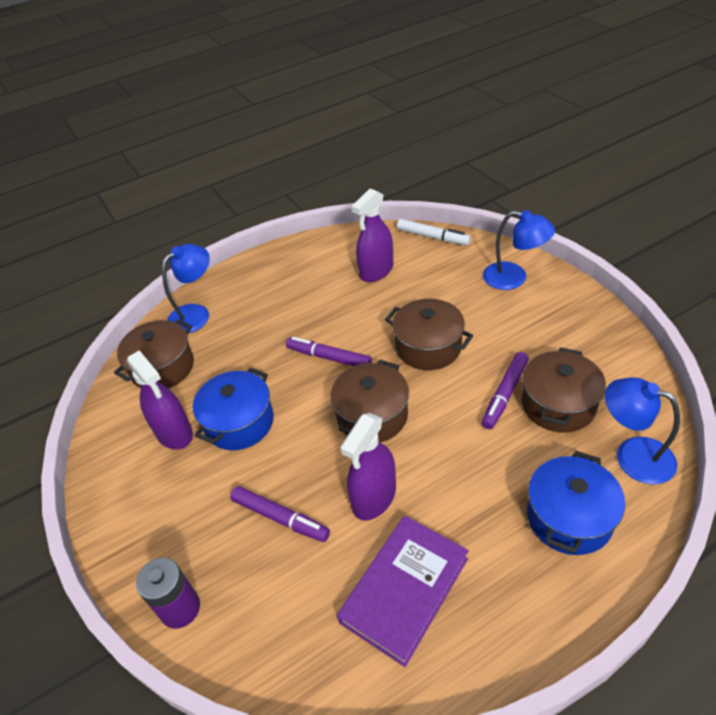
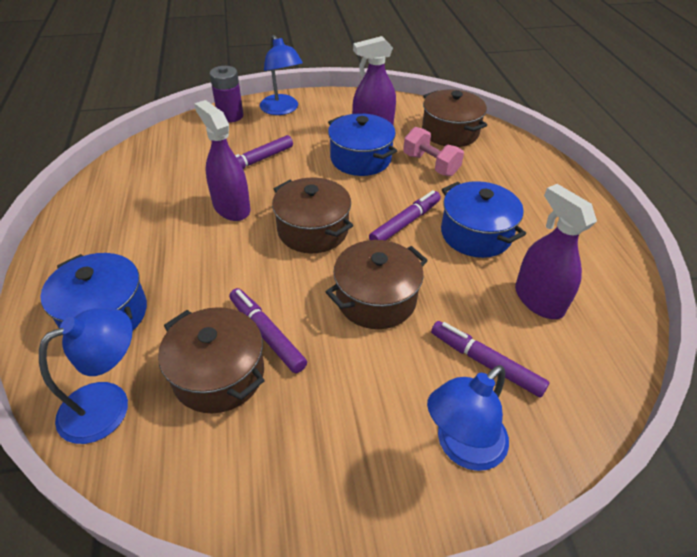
camera: 105 degrees right, 0 degrees up
blue lamp [162,244,210,333] -> blue lamp moved to [260,35,303,115]
purple book [337,515,469,667] -> none
white marker [397,219,471,245] -> none
none -> pink dumbbell [403,127,464,176]
none -> purple marker [431,321,549,398]
none -> blue pot [441,181,526,258]

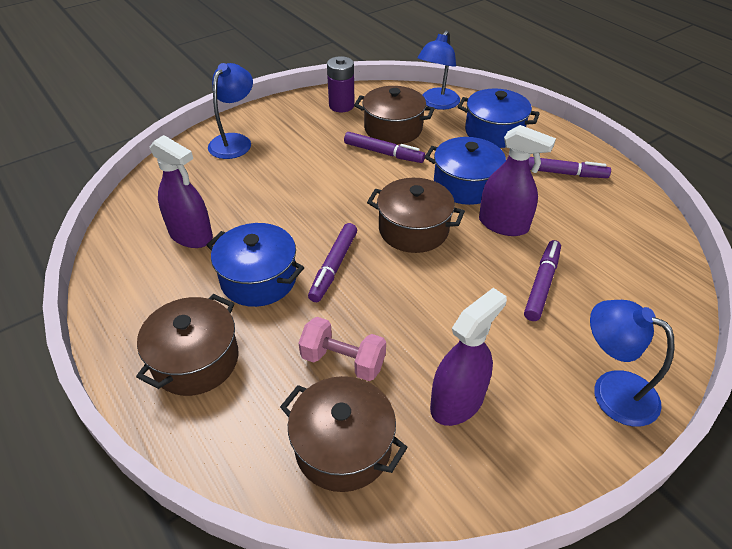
camera: 155 degrees right, 0 degrees up
purple battery [210,66,243,123] -> purple battery moved to [327,56,355,112]
brown pot [326,240,428,329] -> brown pot moved to [136,294,239,396]
blue pot [328,113,397,176] -> blue pot moved to [424,137,506,205]
purple marker [431,321,549,398] -> purple marker moved to [529,157,611,178]

